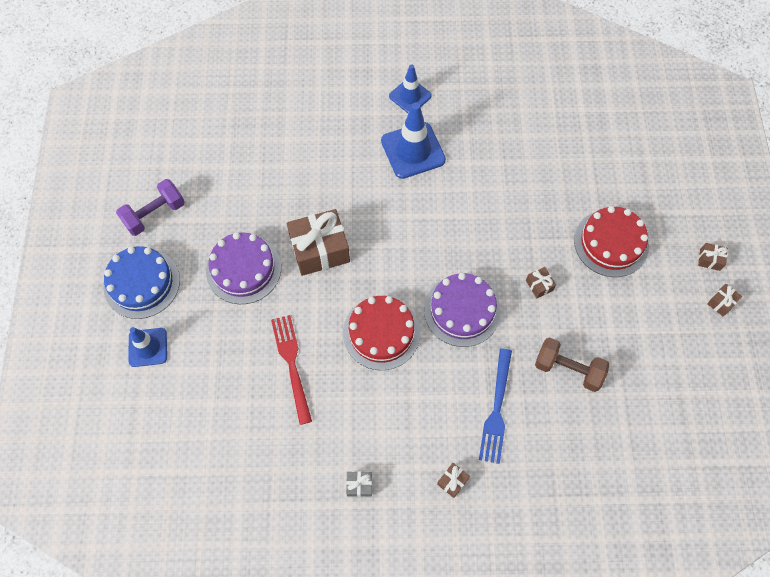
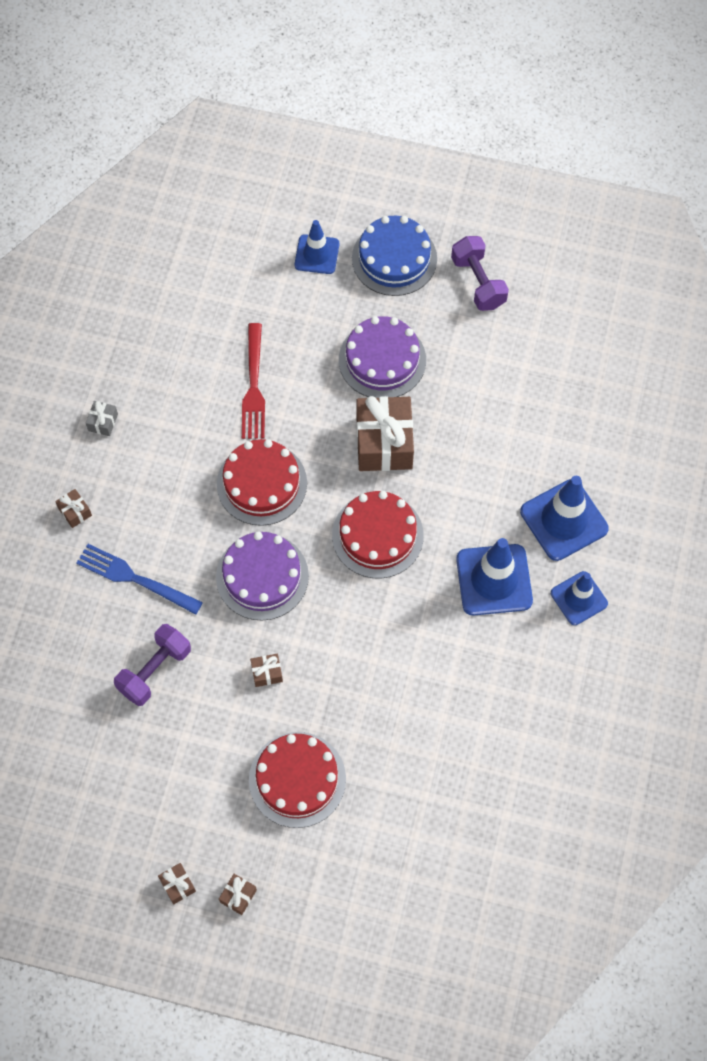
camera: 105 degrees right, 0 degrees up
red fork [271,315,312,425] -> red fork turned 90 degrees clockwise [242,323,265,439]
brown dumbbell [535,337,610,392] -> purple dumbbell [114,624,191,706]
none -> red cake [332,491,424,578]
none -> blue traffic cone [520,476,609,561]

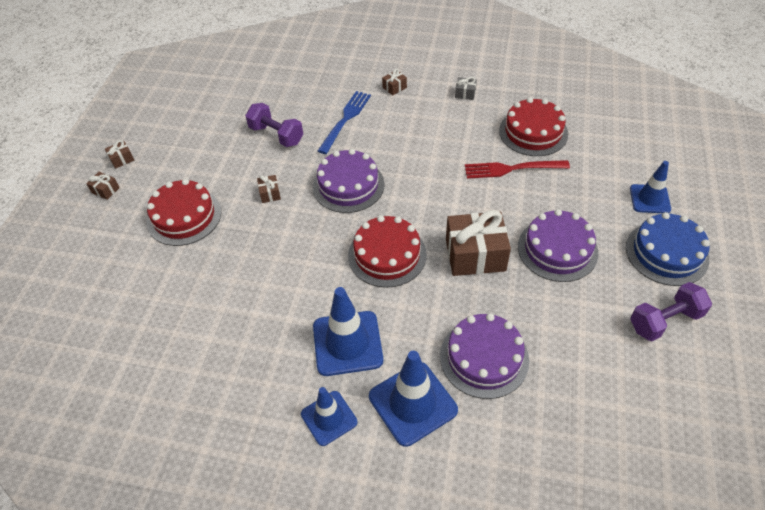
camera: 90 degrees right, 15 degrees down
red cake [217,439,307,526] -> red cake moved to [499,97,568,156]
none -> purple cake [440,313,529,399]

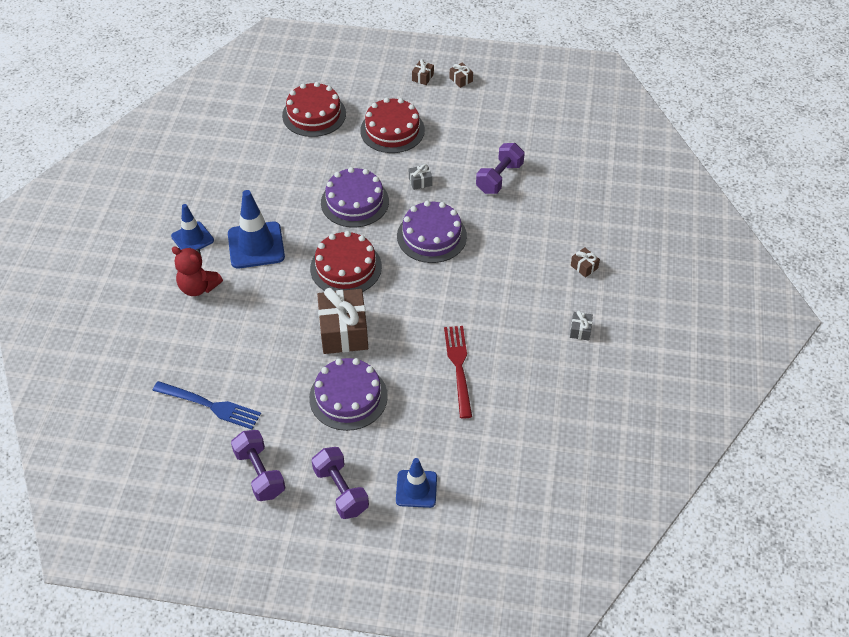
camera: 85 degrees right, 0 degrees up
brown gift [257,175,281,203] -> grey gift [409,164,432,190]
blue fork [318,91,371,154] -> blue fork moved to [153,381,261,429]
blue traffic cone [369,351,458,447] -> red teddy bear [172,246,223,296]
purple cake [440,313,529,399] -> purple cake moved to [321,167,389,227]
red cake [499,97,568,156] -> red cake moved to [282,82,346,137]
blue cake [626,212,710,286] -> purple dumbbell [312,447,369,519]

